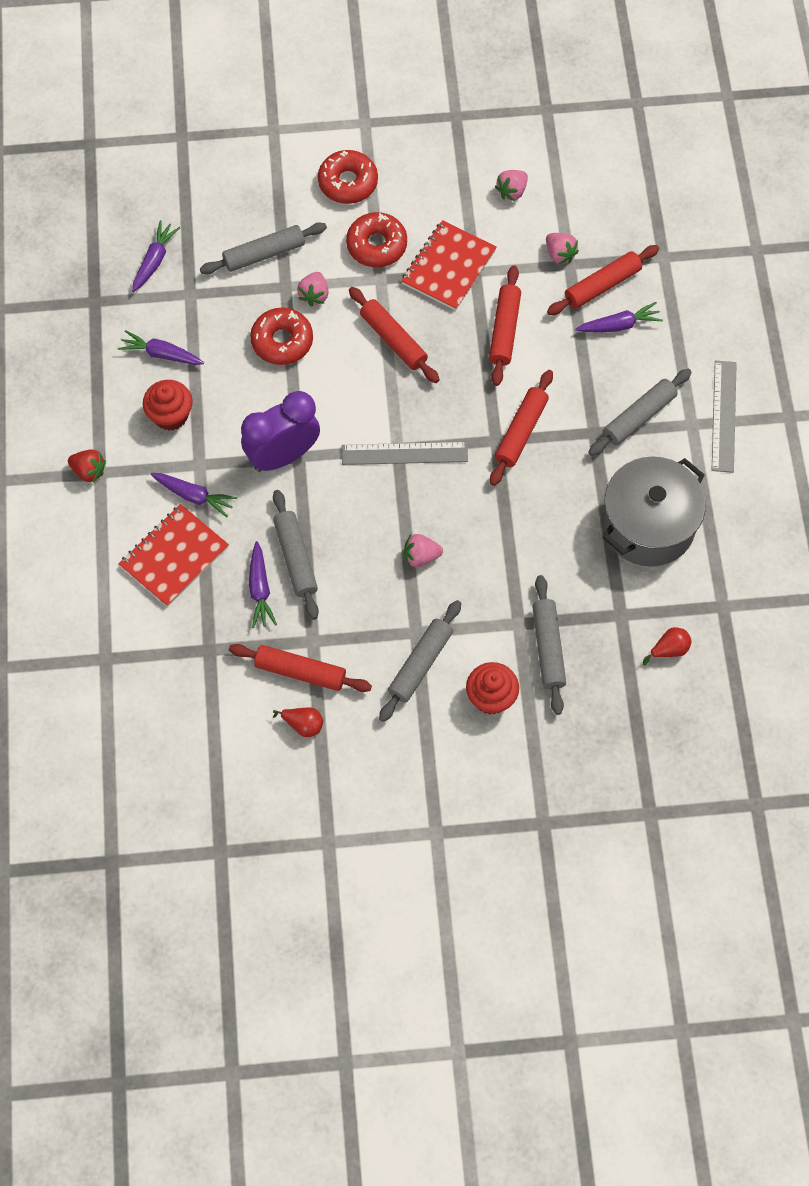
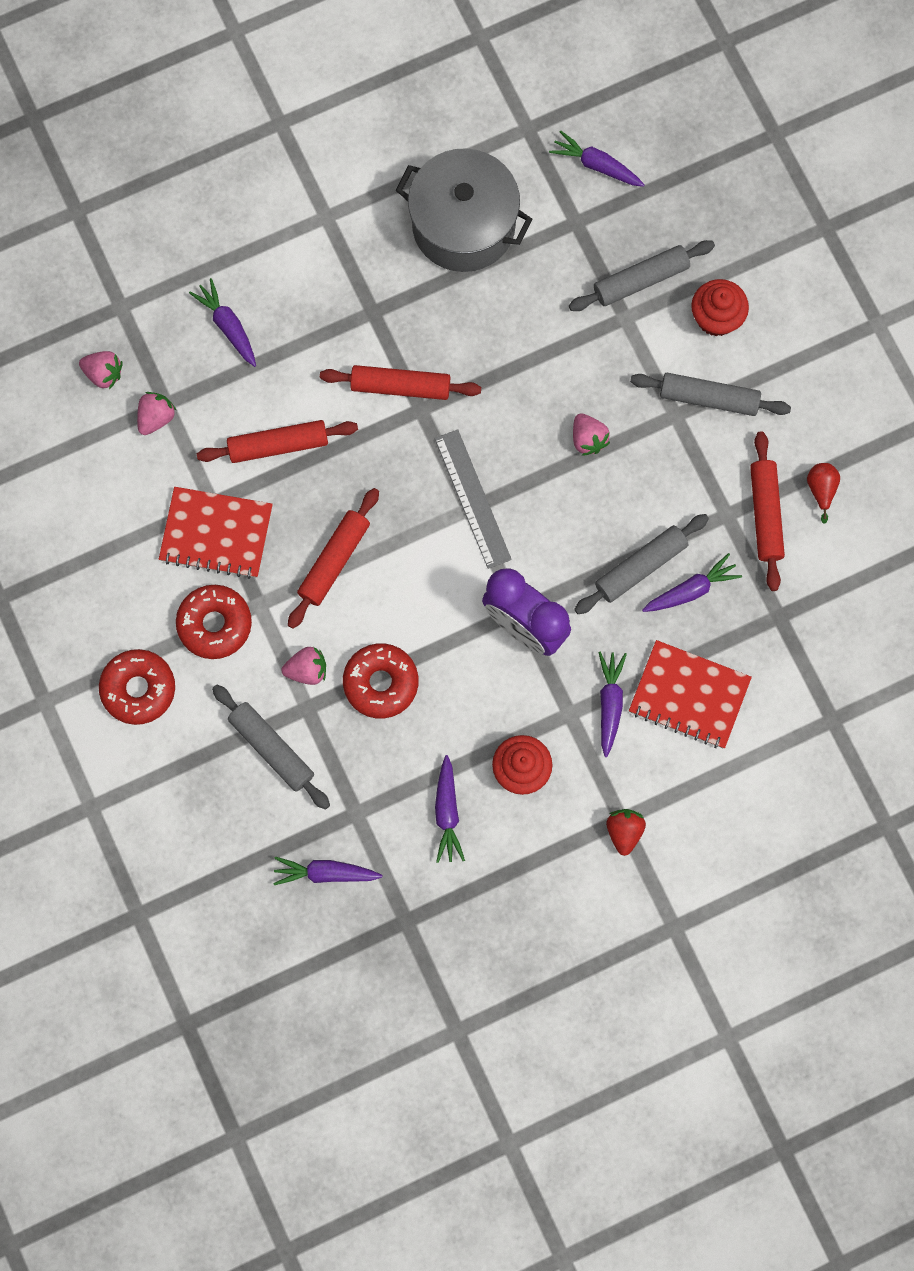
camera: 110 degrees left, 10 degrees up
pink strawberry [495,170,528,201] -> pink strawberry moved to [79,351,123,390]
red rolling pin [547,245,659,315] -> none
grey rolling pin [588,369,692,456] -> none
red pear [643,627,692,666] -> purple carrot [549,130,645,187]
grey ruler [712,361,737,473] -> none

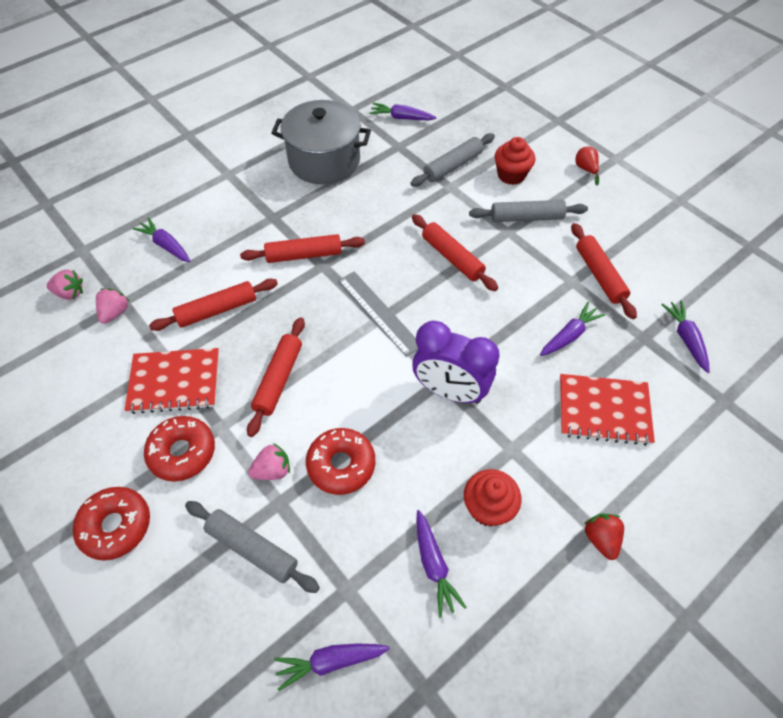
camera: 15 degrees left, 20 degrees down
pink strawberry [573,414,610,456] -> red rolling pin [412,214,498,291]
grey rolling pin [574,514,709,614] -> none
purple carrot [598,652,627,757] -> purple carrot moved to [661,300,710,373]
red pear [807,463,840,524] -> red pear moved to [575,147,600,185]

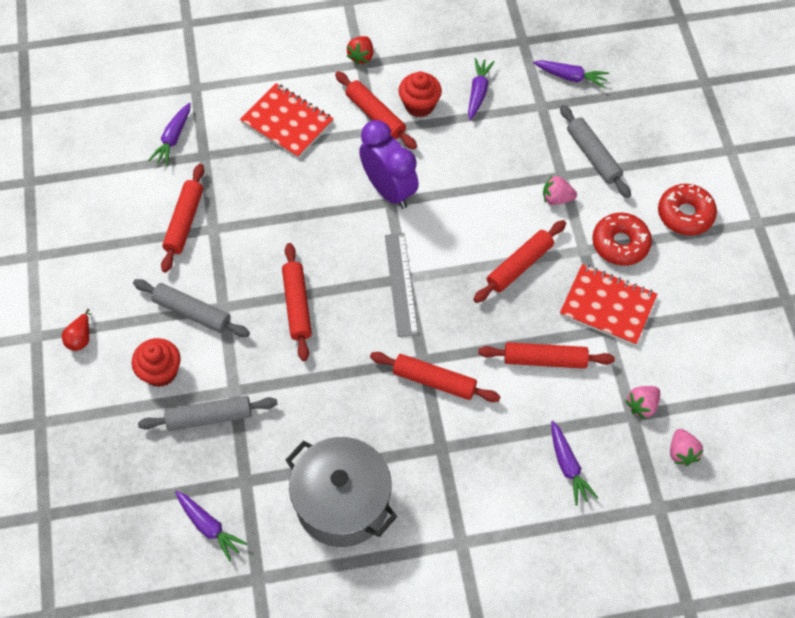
camera: 150 degrees left, 5 degrees up
pink strawberry [47,270,83,300] -> pink strawberry turned 135 degrees counterclockwise [670,429,703,466]
red donut [306,428,375,495] -> none
purple carrot [540,302,606,356] -> none
none -> red rolling pin [335,71,417,150]

